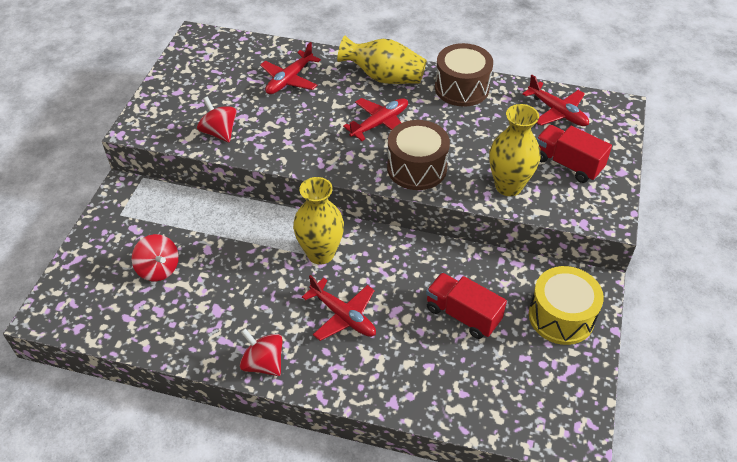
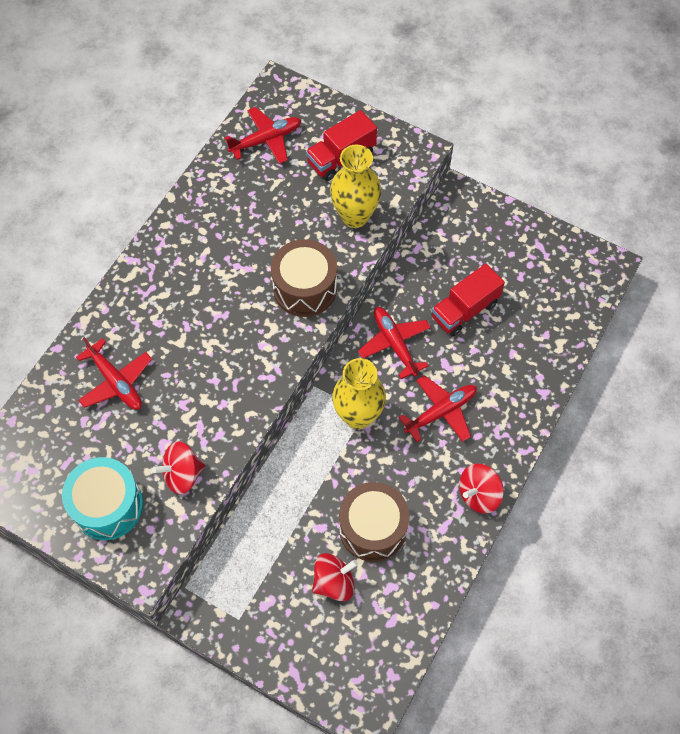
camera: 75 degrees left, 15 degrees up
yellow vase [337,35,427,84] -> none
red plane [343,98,408,141] -> red plane moved to [358,307,431,379]
brown drum [435,43,493,107] -> brown drum moved to [339,482,409,562]
yellow drum [529,266,604,345] -> none
none -> turquoise drum [62,457,143,540]

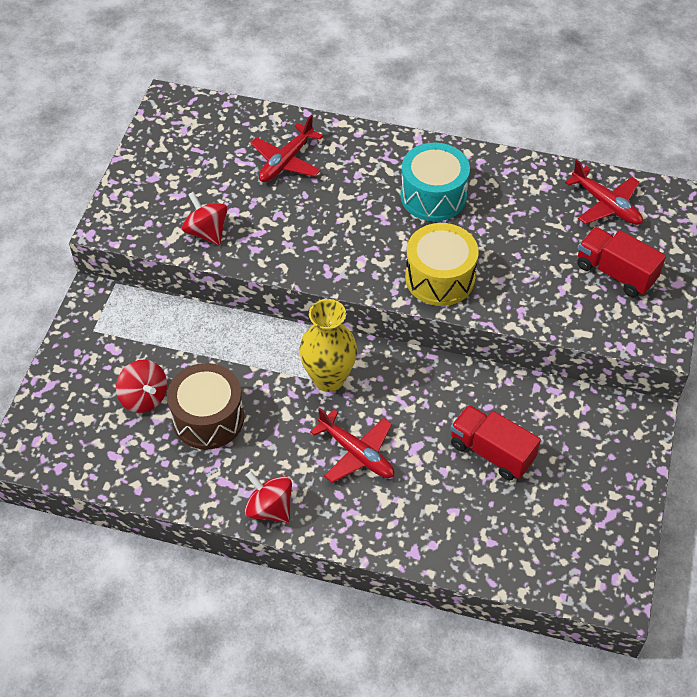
camera: 75 degrees right, 10 degrees down
turquoise drum [62,457,143,540] -> turquoise drum moved to [400,143,470,221]
brown drum [271,239,337,317] -> yellow drum [405,223,479,306]
yellow vase [330,145,381,228] -> none
red plane [358,307,431,379] -> none

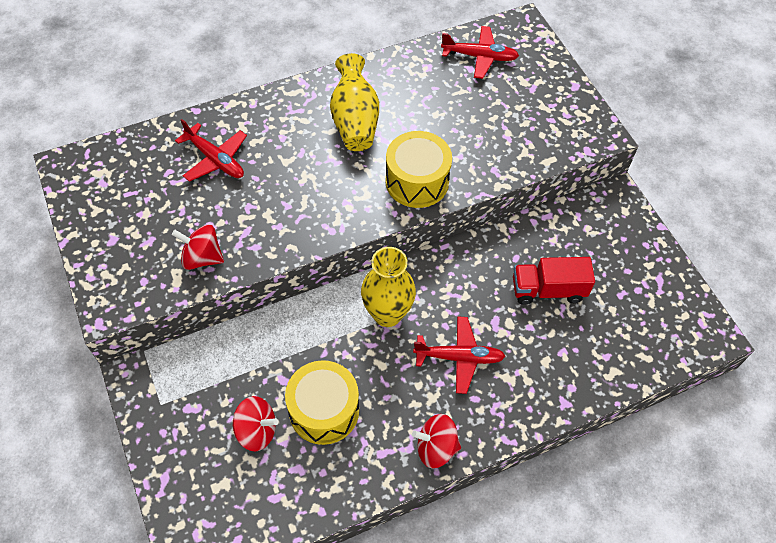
camera: 40 degrees left, 5 degrees up
brown drum [167,363,244,449] -> yellow drum [285,360,359,445]
red plane [250,115,323,182] -> red plane turned 45 degrees counterclockwise [175,119,247,182]
turquoise drum [400,143,470,221] -> yellow vase [330,53,379,151]
red truck [577,227,666,297] -> none

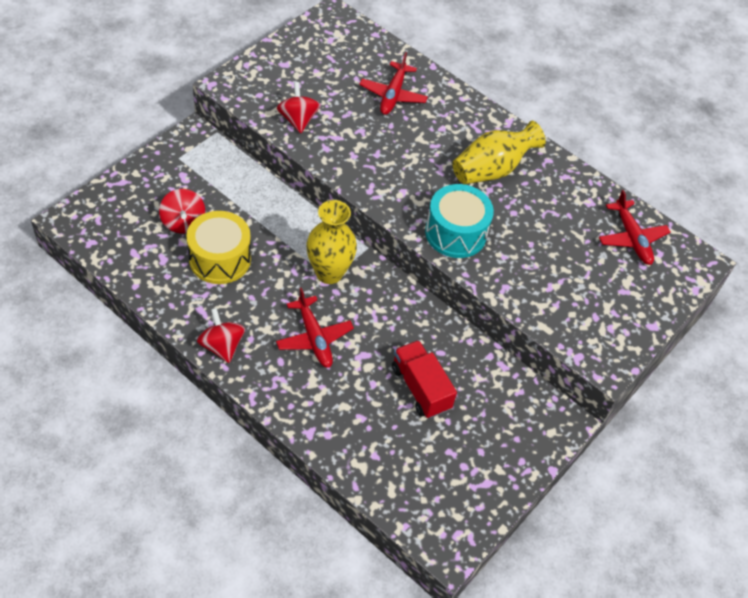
camera: 60 degrees right, 5 degrees down
yellow drum [385,131,452,208] -> turquoise drum [425,184,494,258]

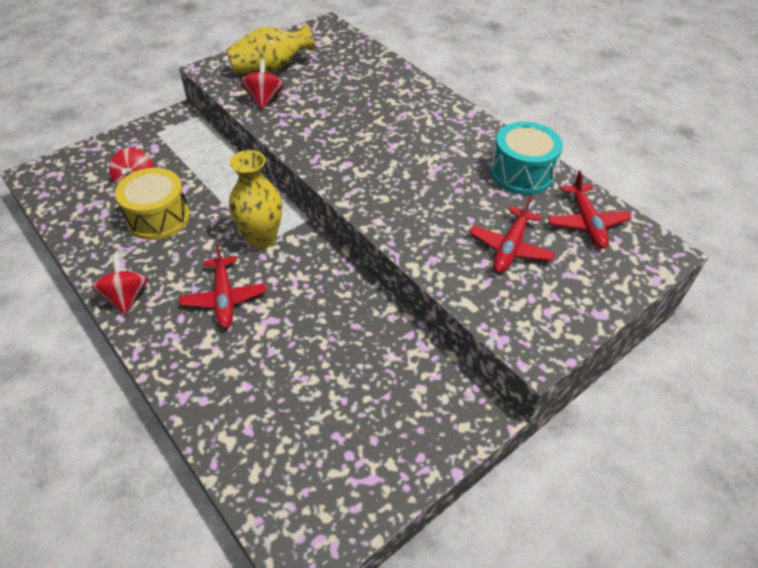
camera: 15 degrees right, 5 degrees down
red plane [359,52,428,115] -> red plane moved to [469,196,555,273]
red truck [392,340,457,418] -> none
turquoise drum [425,184,494,258] -> turquoise drum moved to [490,122,563,195]
yellow vase [452,121,546,184] -> yellow vase moved to [226,23,315,74]

